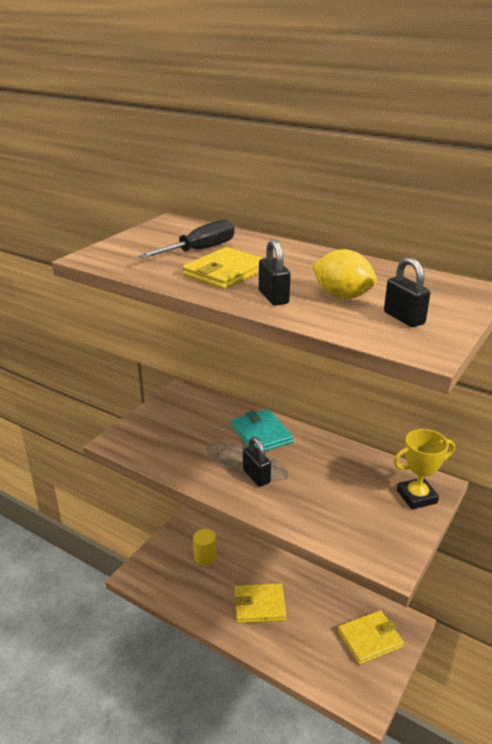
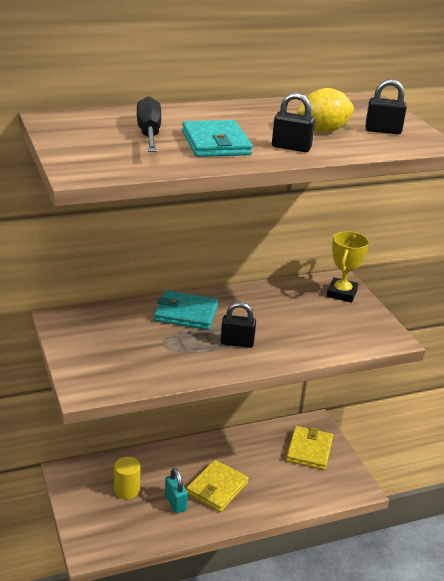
camera: 55 degrees left, 0 degrees up
yellow wallet [183,247,264,290] -> turquoise wallet [182,120,253,157]
none -> turquoise padlock [165,468,188,513]

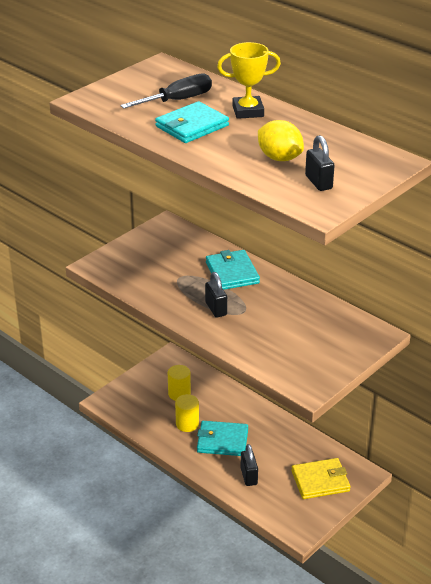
camera: 65 degrees right, 5 degrees up
turquoise padlock [165,468,188,513] -> yellow cylinder [175,394,199,432]
yellow wallet [186,460,249,512] -> turquoise wallet [197,421,248,456]
black padlock [272,93,315,152] -> black padlock moved to [241,444,258,486]
yellow trophy [327,231,369,303] -> yellow trophy moved to [217,42,281,119]

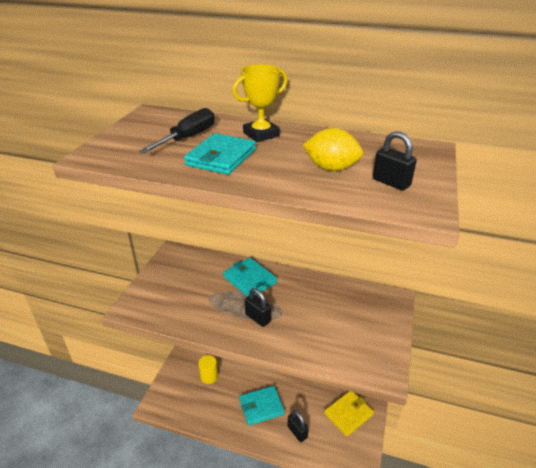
camera: 25 degrees left, 0 degrees up
yellow cylinder [175,394,199,432] -> none

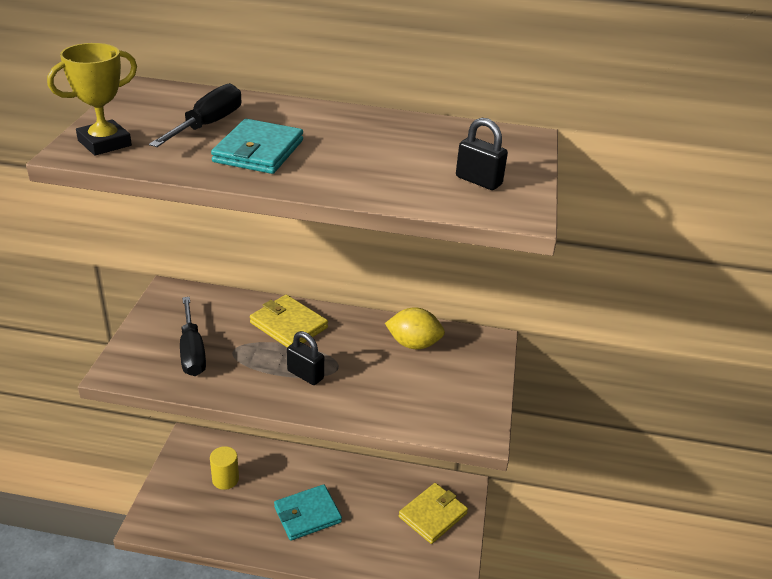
camera: 10 degrees left, 0 degrees up
turquoise wallet [223,258,277,297] -> yellow wallet [250,295,328,347]
yellow trophy [233,64,288,142] -> yellow trophy moved to [47,43,137,156]
black padlock [287,410,309,442] -> none
yellow lemon [302,128,363,171] -> yellow lemon moved to [385,307,445,349]
none -> black screwdriver [180,297,206,376]

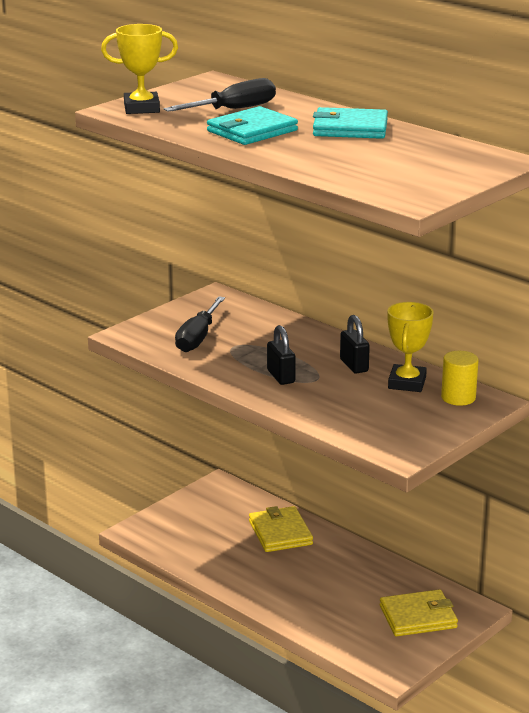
camera: 35 degrees right, 10 degrees down
yellow cylinder [210,446,239,490] -> yellow cylinder moved to [441,351,478,406]
yellow wallet [250,295,328,347] -> yellow wallet moved to [249,506,313,552]
turquoise wallet [274,484,342,541] -> turquoise wallet moved to [313,107,388,139]
yellow lemon [385,307,445,349] -> yellow trophy [388,302,434,392]
black padlock [456,118,508,190] -> black padlock moved to [340,315,370,374]

